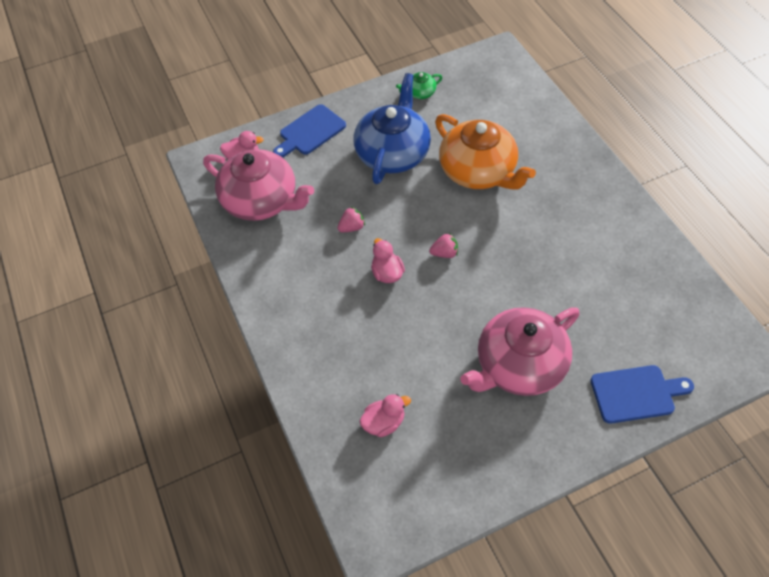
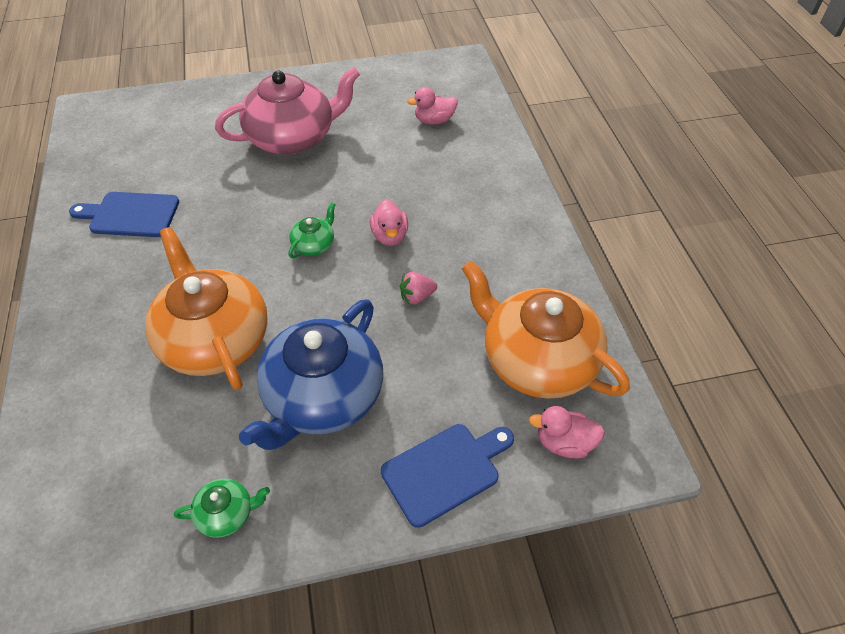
camera: 170 degrees left, 5 degrees down
pink teapot [203,149,314,221] -> orange teapot [461,260,630,399]
pink strawberry [429,233,458,258] -> green teapot [288,203,336,258]
blue cutting board [591,365,694,424] -> blue cutting board moved to [69,192,179,237]

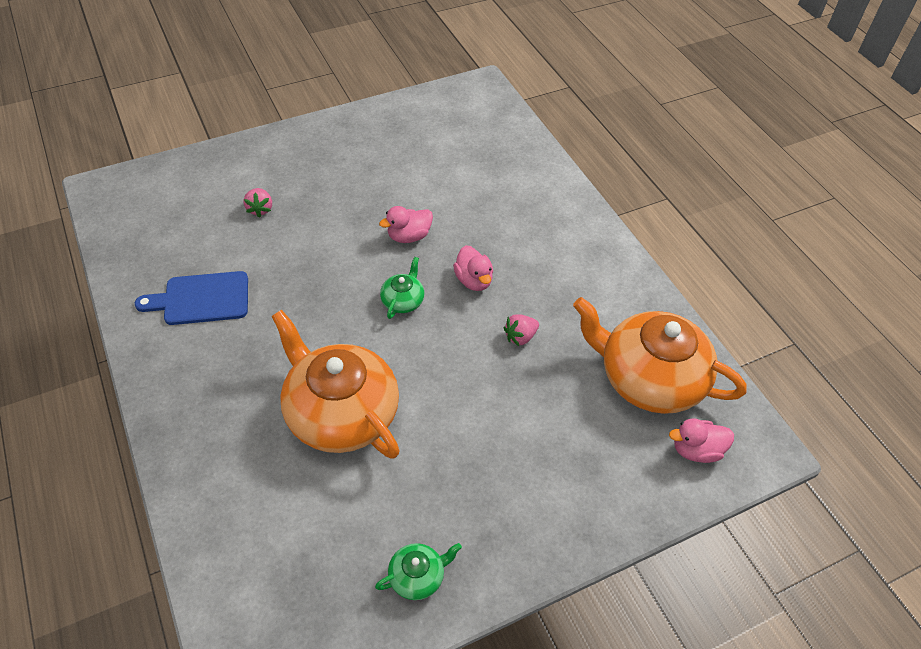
camera: 15 degrees left, 0 degrees up
pink teapot [215,67,360,155] -> none
blue teapot [239,299,383,450] -> none
blue cutting board [381,424,514,528] -> none
pink duck [407,87,458,125] -> pink duck moved to [379,206,433,243]
none -> pink strawberry [244,188,272,218]

